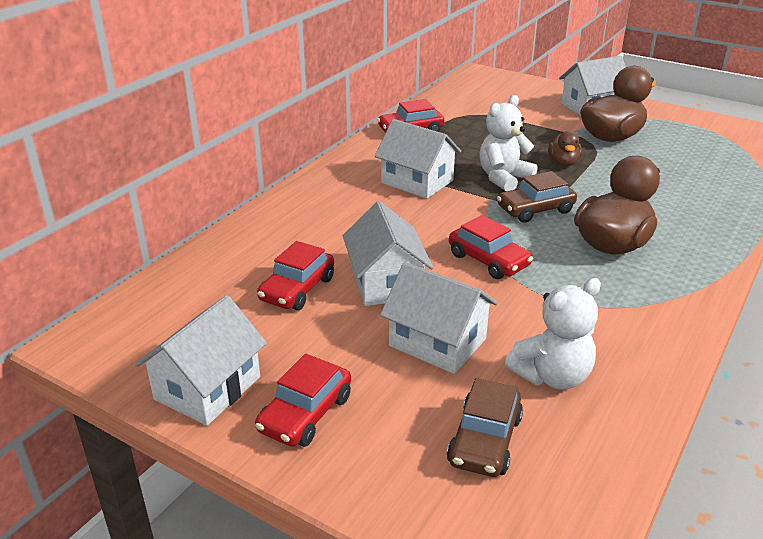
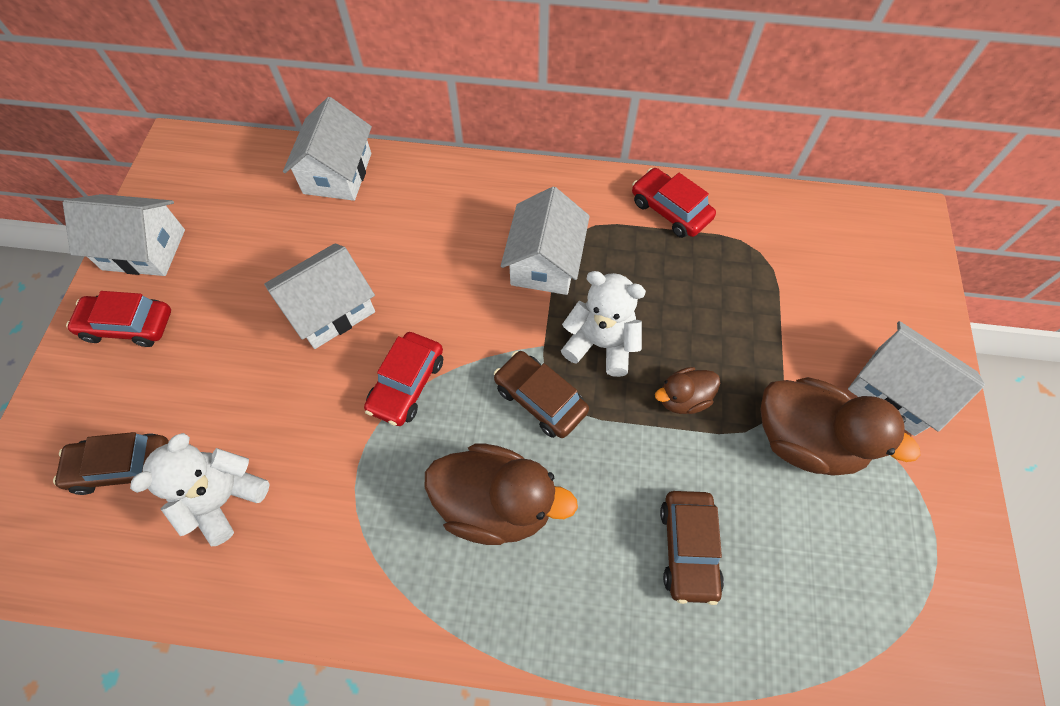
camera: 65 degrees right, 30 degrees up
red car [257,241,334,310] -> none
white house [380,262,498,374] -> white house moved to [283,97,372,201]
white teddy bear [505,278,601,390] -> white teddy bear turned 90 degrees clockwise [130,433,270,546]
none -> brown car [660,491,724,605]

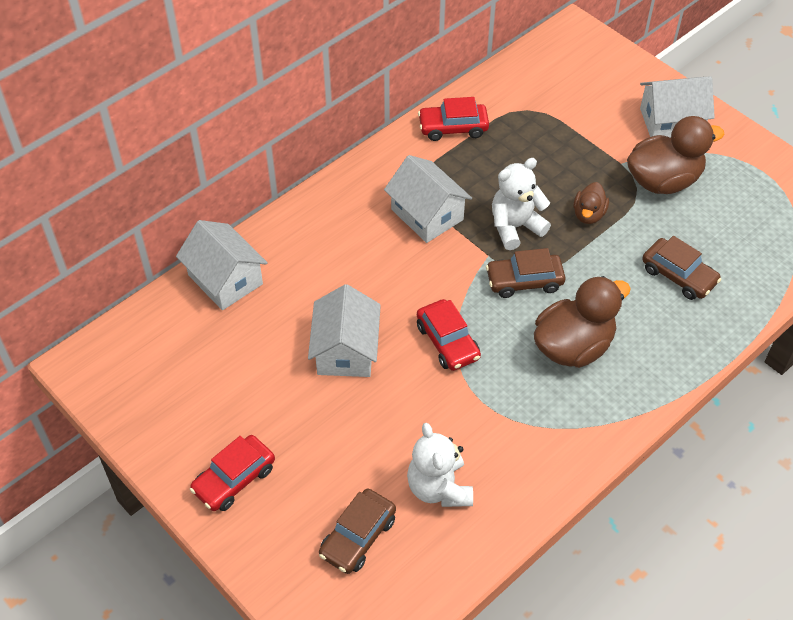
camera: 50 degrees left, 10 degrees down
white house [63,194,185,276] -> none

